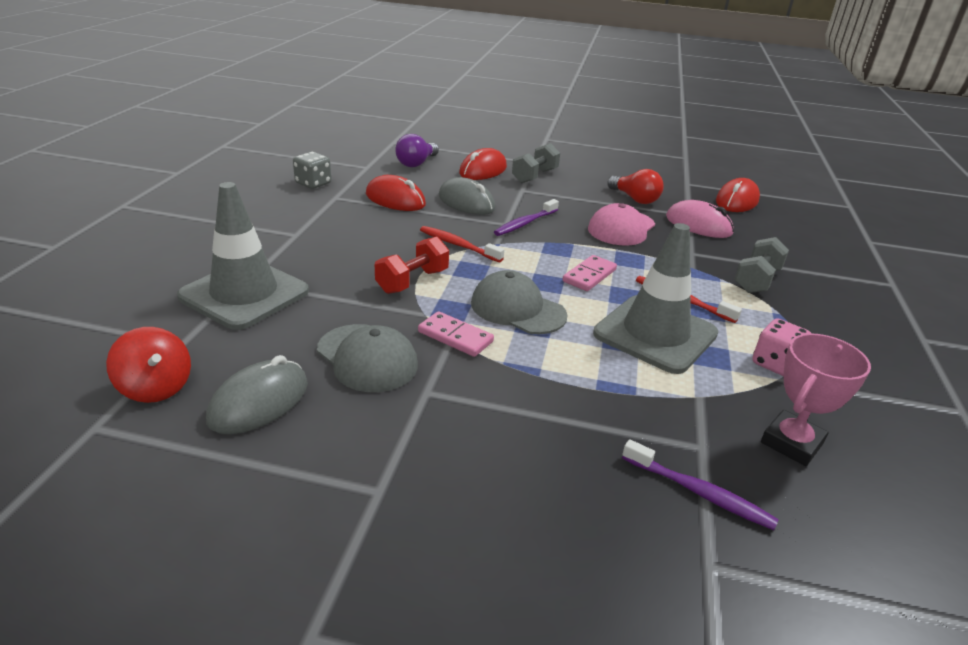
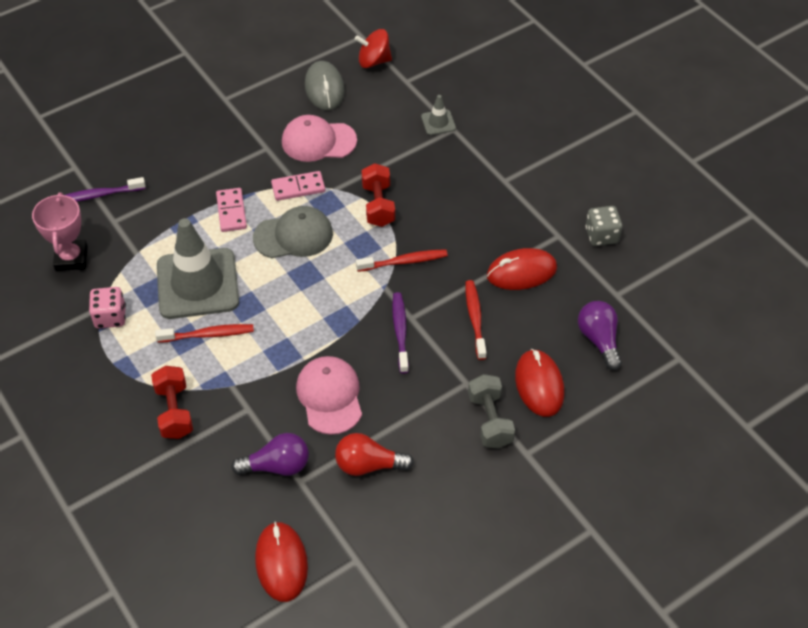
camera: 135 degrees right, 20 degrees up
grey traffic cone [177,182,309,330] -> grey traffic cone [421,95,456,135], size x0.43
grey cap [317,324,418,392] -> pink cap [282,115,357,162]
grey mouse [439,177,495,215] -> red toothbrush [466,280,487,360]
pink domino [562,255,617,291] -> pink domino moved to [216,188,247,232]
pink mouse [666,200,734,238] -> purple light bulb [231,433,309,476]
grey dumbbell [734,237,789,293] -> red dumbbell [151,366,193,439]

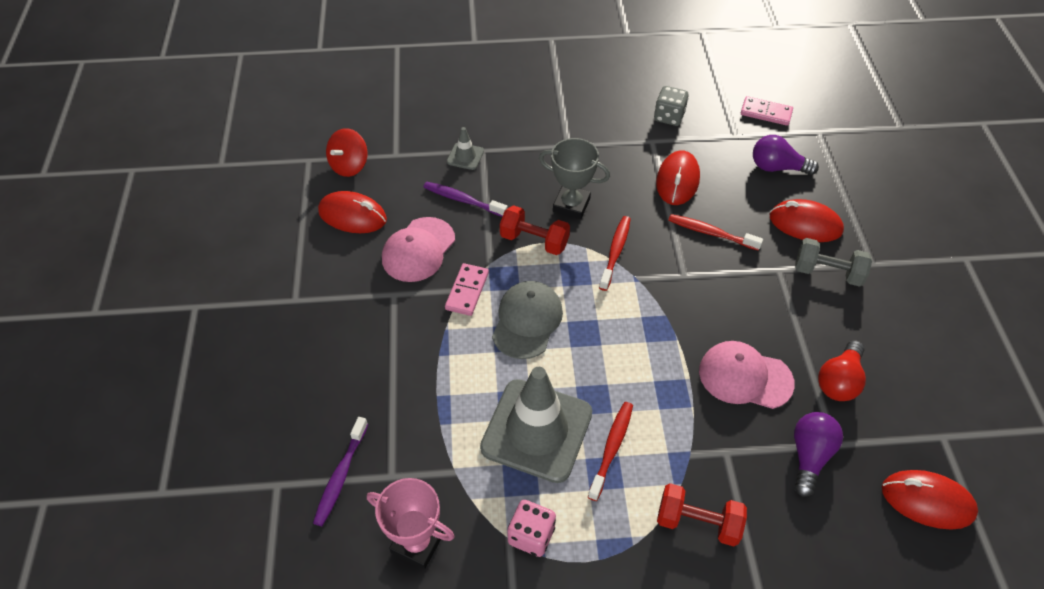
camera: 60 degrees left, 0 degrees up
pink domino [216,188,247,232] -> pink domino moved to [741,96,793,126]
grey mouse [305,61,345,110] -> red mouse [318,191,387,233]
purple toothbrush [392,292,409,374] -> purple toothbrush moved to [424,182,508,217]
none -> grey trophy [539,138,610,219]

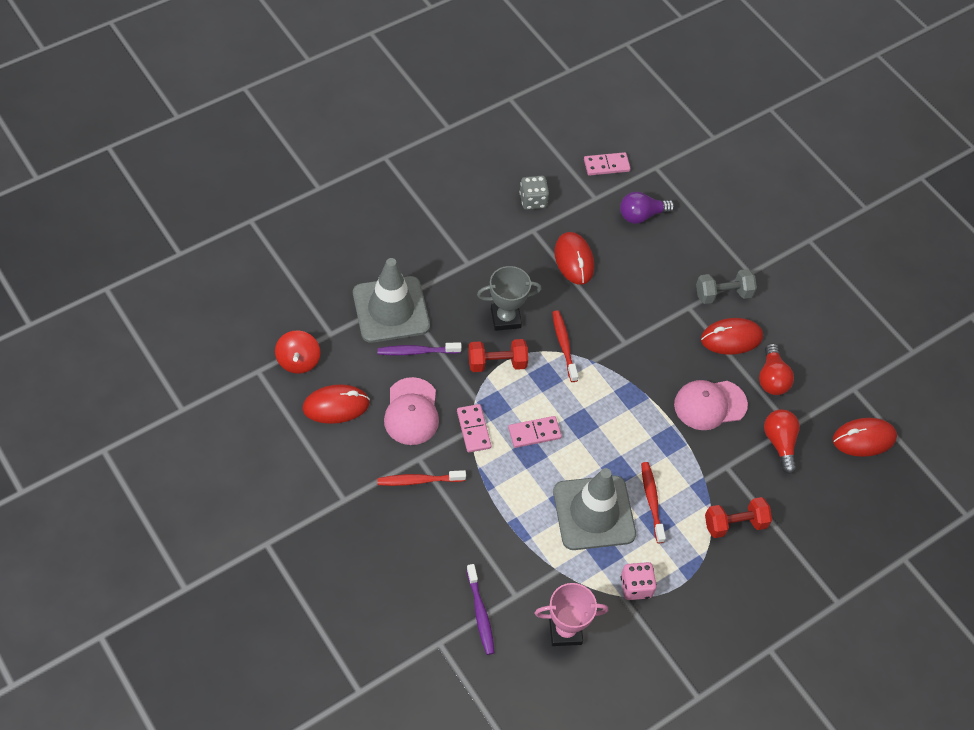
camera: 35 degrees left, 5 degrees up
grey traffic cone [447,127,484,170] -> grey traffic cone [353,258,430,343], size x2.35
grey cap [492,281,563,359] -> pink domino [508,416,562,448]
red toothbrush [668,214,763,251] -> red toothbrush moved to [377,470,466,486]
red mouse [770,199,844,242] -> red mouse moved to [701,318,763,355]
purple light bulb [794,412,843,497] -> red light bulb [764,409,800,474]

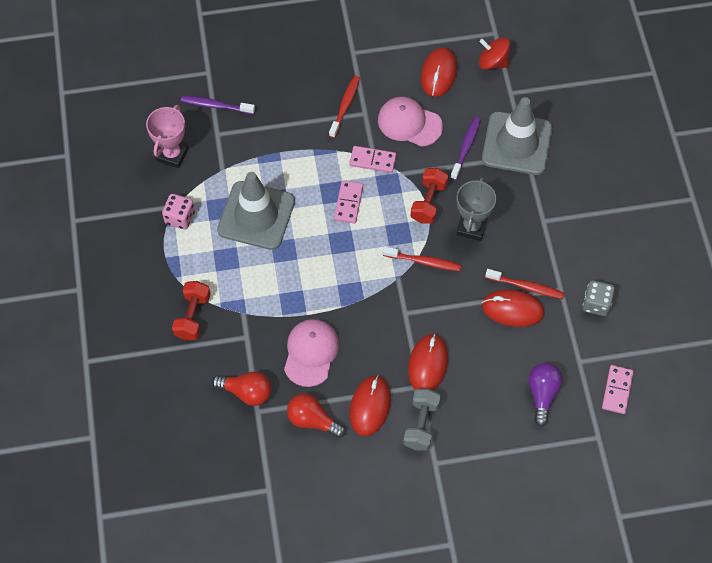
camera: 120 degrees right, 5 degrees up
red toothbrush [641,462,666,543] -> red toothbrush moved to [485,269,564,299]
red mouse [833,418,897,457] -> red mouse moved to [408,334,448,390]

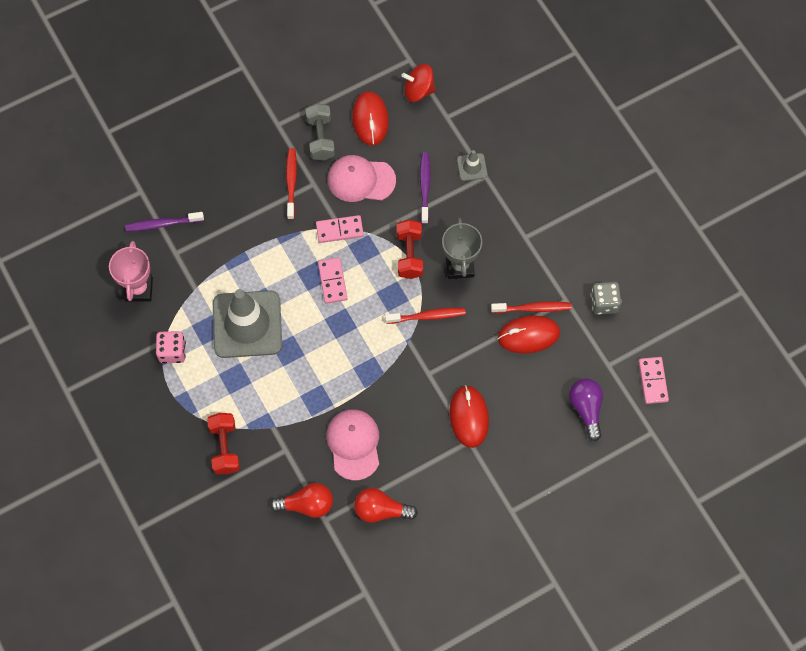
camera: 20 degrees left, 5 degrees up
red mouse [349,375,391,436] -> none
grey dumbbell [403,389,440,451] -> grey dumbbell moved to [306,103,335,161]
grey traffic cone [482,97,552,175] -> grey traffic cone [457,150,488,181], size x0.43

